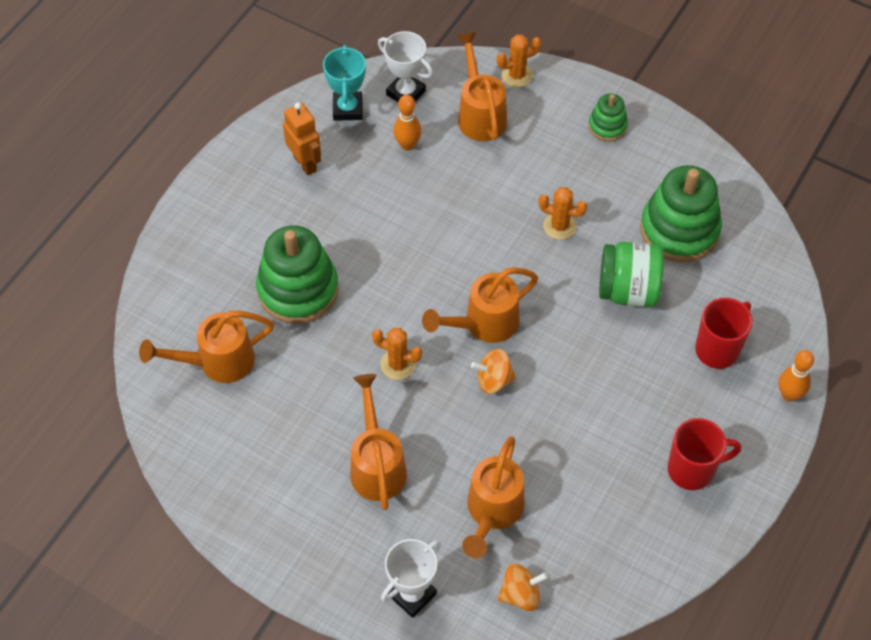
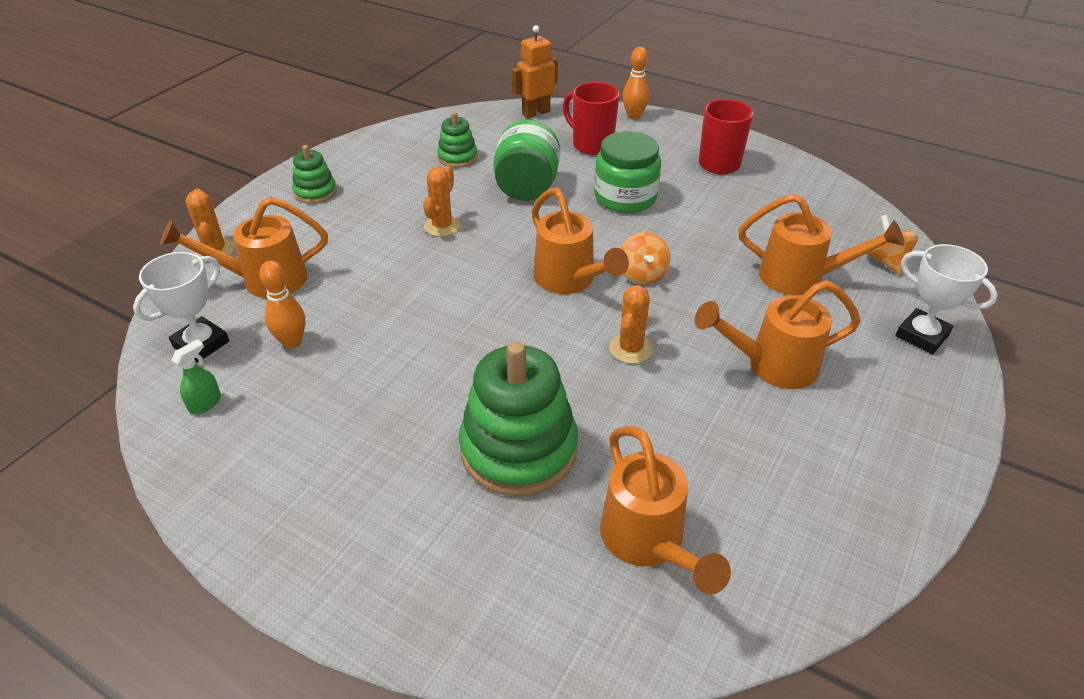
camera: 90 degrees left, 15 degrees down
orange robot [283,102,321,176] -> orange robot moved to [512,25,558,119]
turquoise trophy [323,45,366,121] -> green spray bottle [172,339,221,414]
green stacking toy [640,165,722,262] -> green stacking toy [437,112,478,168], size x0.51
none -> green jar [594,131,661,213]

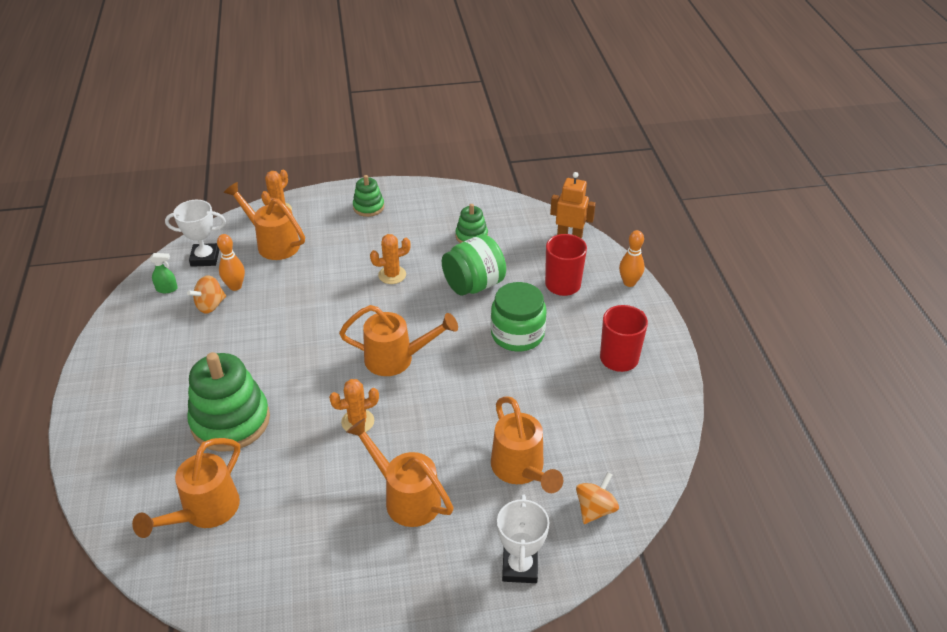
camera: 50 degrees right, 0 degrees up
orange watering can [532,187,629,294] -> orange watering can turned 105 degrees counterclockwise [339,305,458,376]
orange spinning top [621,232,671,285] -> orange spinning top moved to [187,275,226,314]

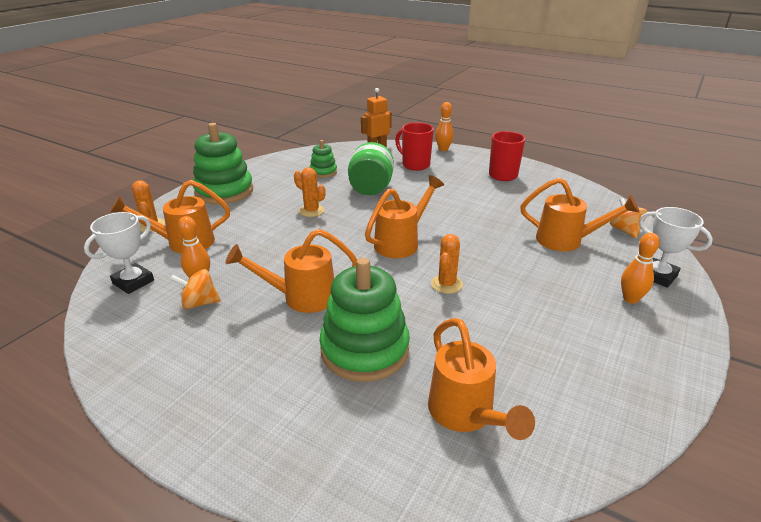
camera: 50 degrees left, 10 degrees down
green spray bottle [149,253,178,293] -> none
orange spinning top [187,275,226,314] -> orange spinning top turned 90 degrees clockwise [170,269,221,309]
orange watering can [347,418,454,527] -> orange watering can moved to [225,229,357,313]
green stacking toy [353,175,384,217] -> green stacking toy [193,123,253,205], size x1.95
orange cactus [370,234,410,284] -> orange cactus turned 75 degrees counterclockwise [294,167,326,217]
green jar [491,282,547,352] -> none
none -> orange bowling pin [621,233,660,304]

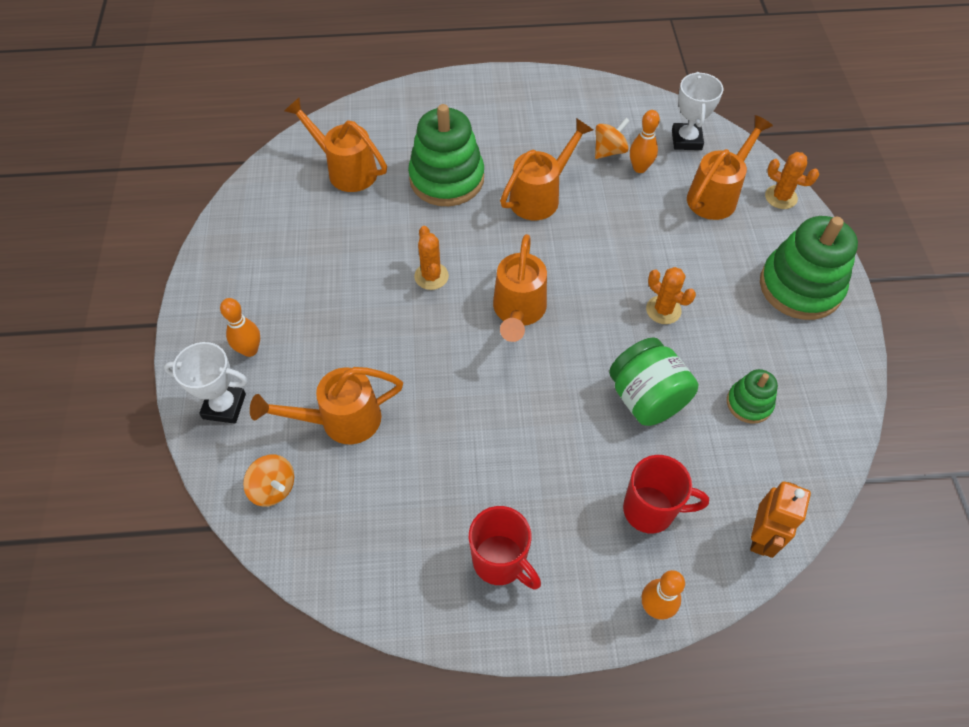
camera: 145 degrees right, 25 degrees up
orange cactus [294,167,326,217] -> orange cactus turned 45 degrees clockwise [646,267,696,324]

